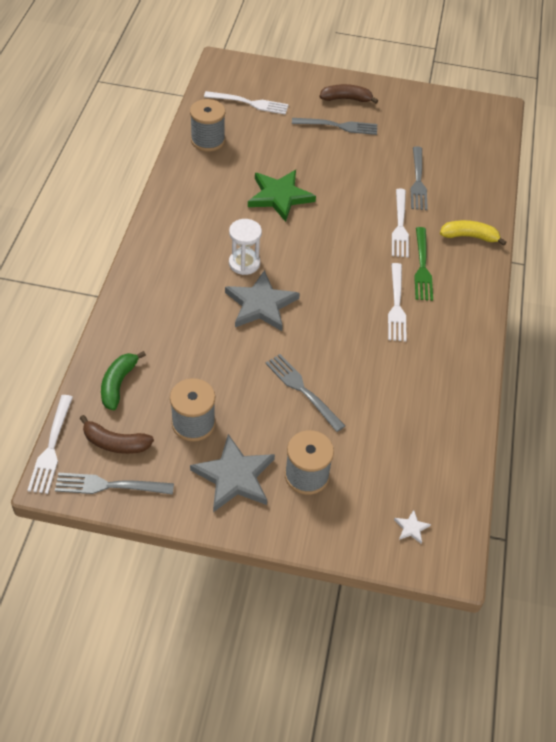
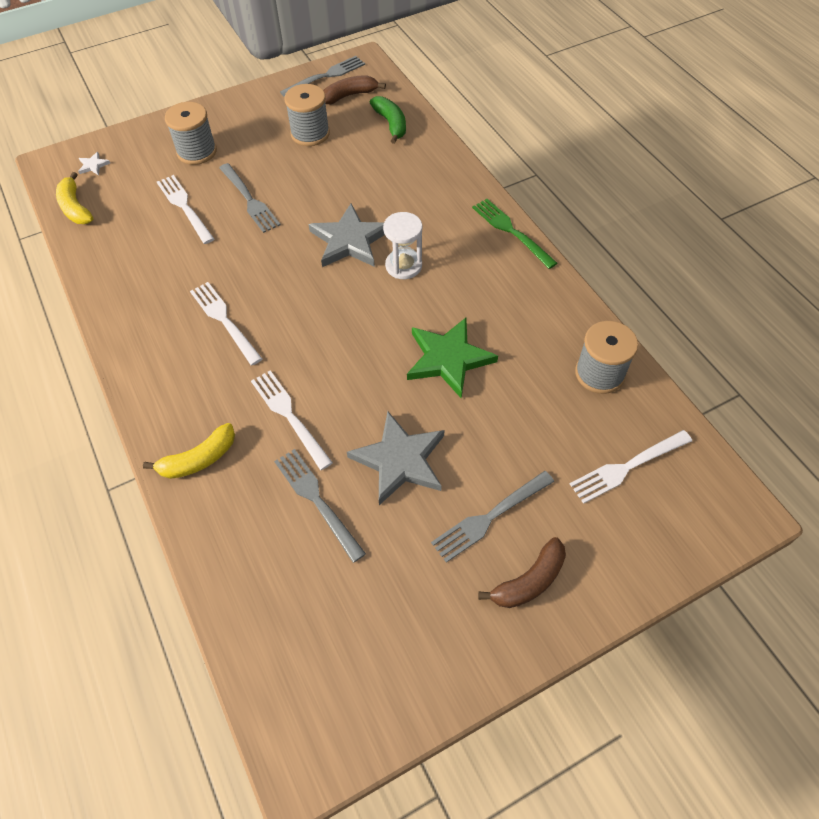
camera: 145 degrees right, 5 degrees up
white fork [27,395,73,494] -> white fork moved to [157,175,214,244]
grey star [190,434,275,512] -> grey star moved to [347,411,444,505]
grey fork [265,354,345,432] -> grey fork turned 45 degrees clockwise [219,163,280,233]
green fork [414,227,433,301] -> green fork moved to [472,199,557,269]
none -> yellow banana [56,172,93,224]

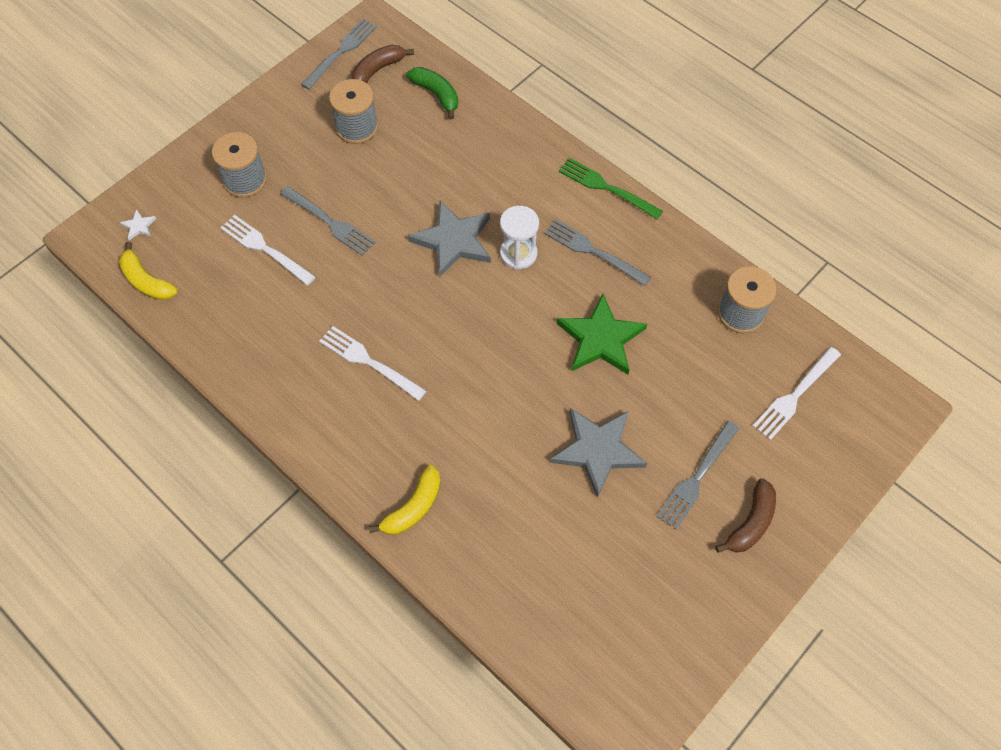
camera: 20 degrees left, 5 degrees up
white fork [251,370,333,470] -> none
grey fork [274,449,366,563] -> grey fork moved to [544,219,651,286]

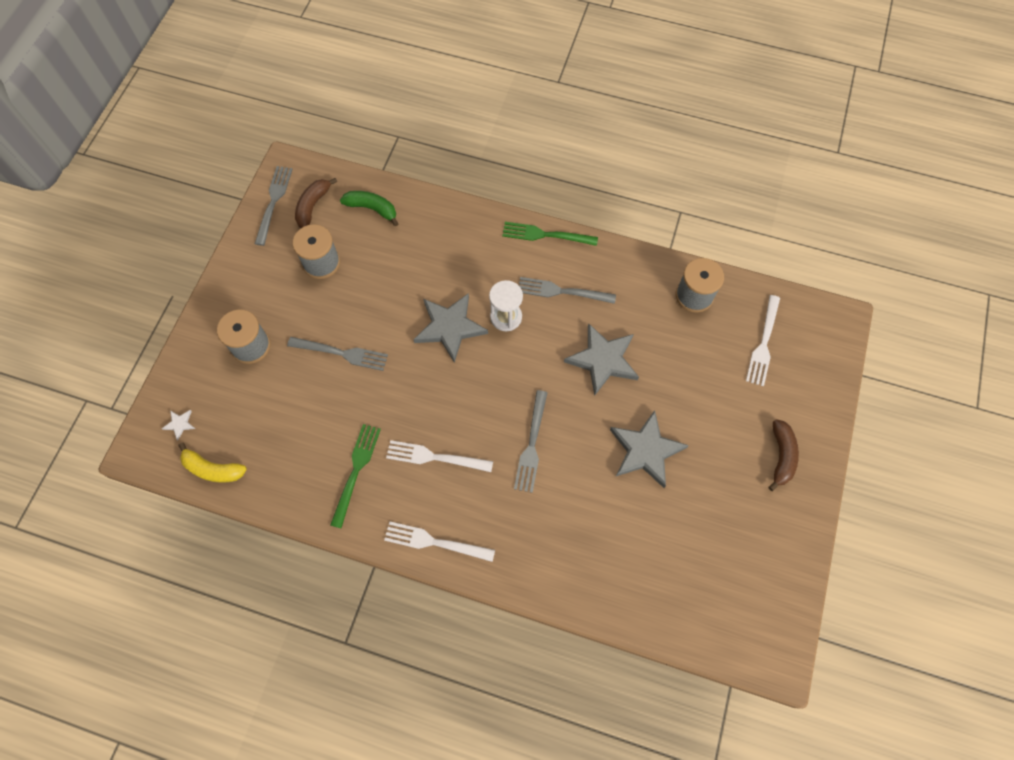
camera: 25 degrees left, 5 degrees up
white fork [221,215,316,285] -> white fork moved to [384,522,495,562]
yellow banana [369,465,441,535] -> none
green star [556,294,647,375] -> grey star [564,323,639,396]
grey fork [656,421,739,530] -> grey fork moved to [514,390,548,493]
none -> green fork [330,424,381,528]

